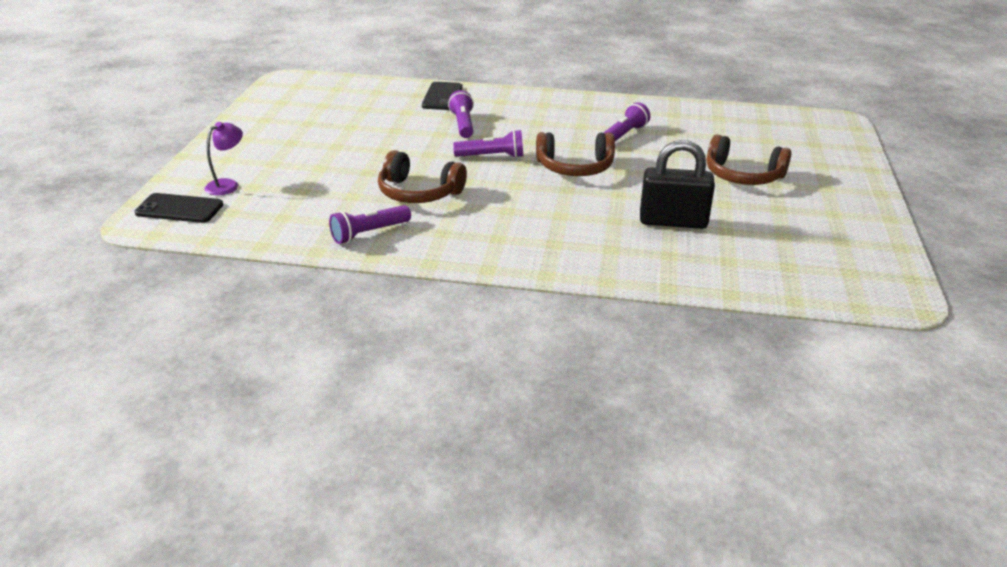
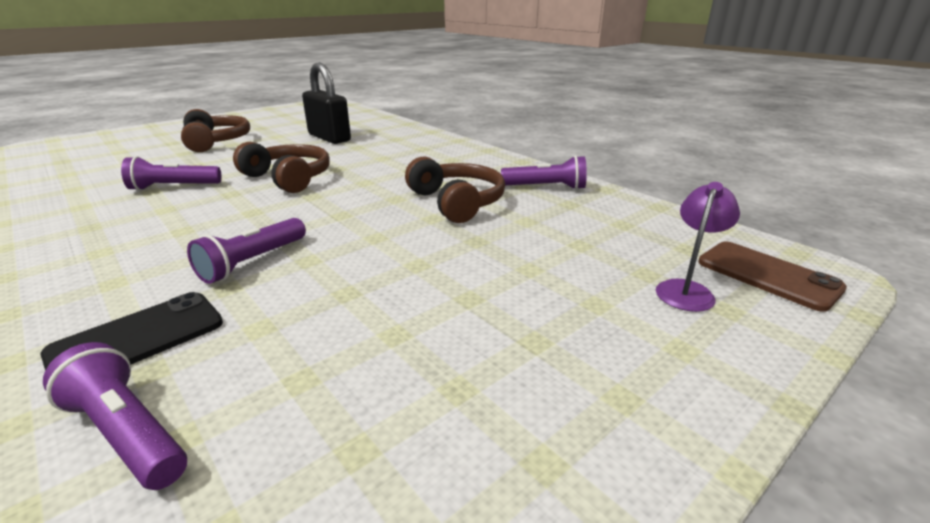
camera: 140 degrees left, 5 degrees down
black phone [135,193,223,223] -> brown phone [698,241,847,312]
purple lamp [205,122,243,195] -> purple lamp turned 135 degrees clockwise [656,182,740,312]
purple flashlight [453,130,523,158] -> purple flashlight moved to [43,342,187,490]

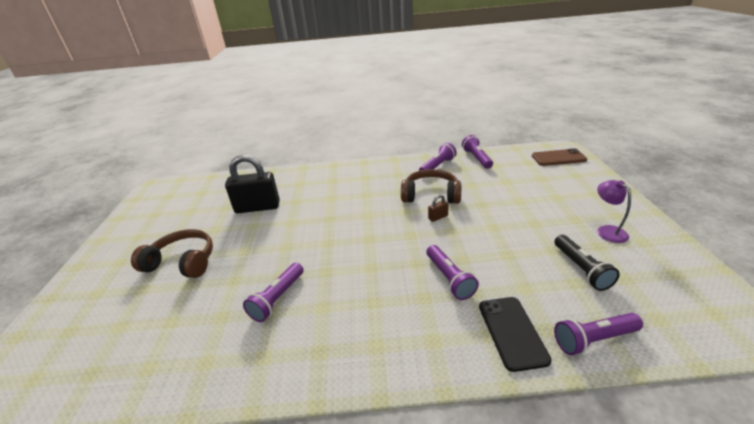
camera: 50 degrees left, 5 degrees up
brown headphones [233,142,330,193] -> none
purple lamp [656,182,740,312] -> purple lamp moved to [597,180,631,243]
none -> brown padlock [428,194,449,222]
none -> purple flashlight [462,135,493,169]
none -> black flashlight [554,235,620,291]

